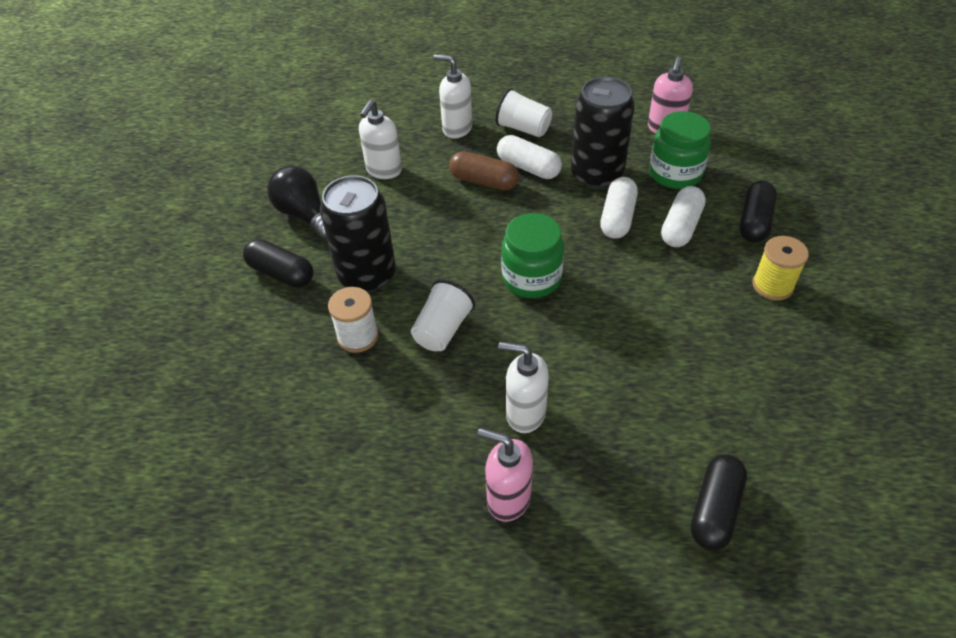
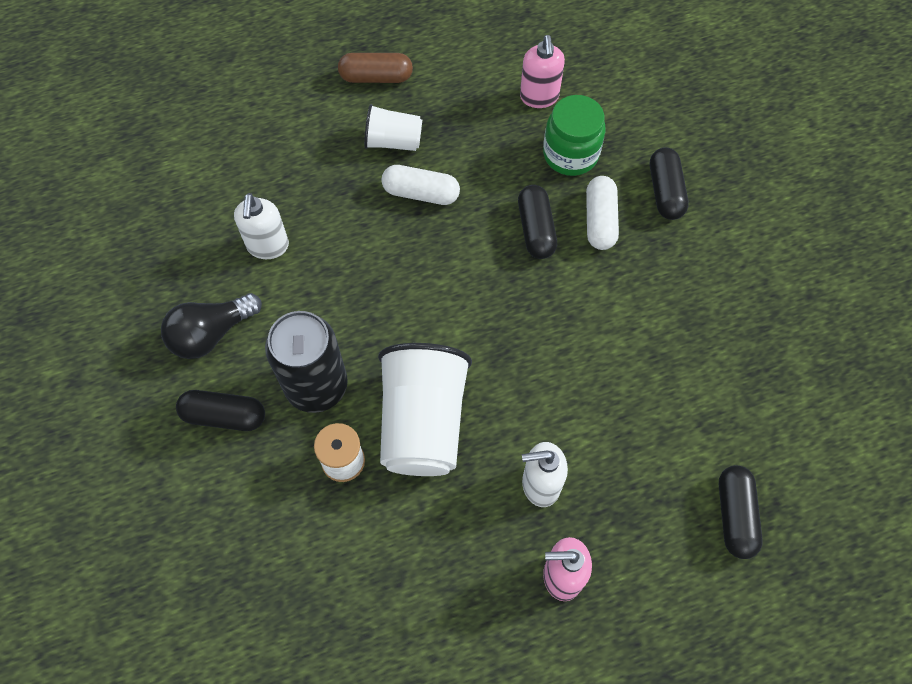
camera: 25 degrees left, 15 degrees up
black light bulb [267,166,327,240] -> black light bulb turned 60 degrees counterclockwise [161,293,262,359]
white cup [411,280,475,351] -> white cup [378,343,472,476], size x1.85
white soap dispenser [433,54,472,138] -> none
brown capsule [449,151,519,190] -> brown capsule moved to [338,53,413,83]
green jar [501,213,564,298] -> none
black can [571,77,635,189] -> none
white capsule [600,177,638,239] -> black capsule [518,185,557,259]
yellow spool [753,236,809,301] -> none

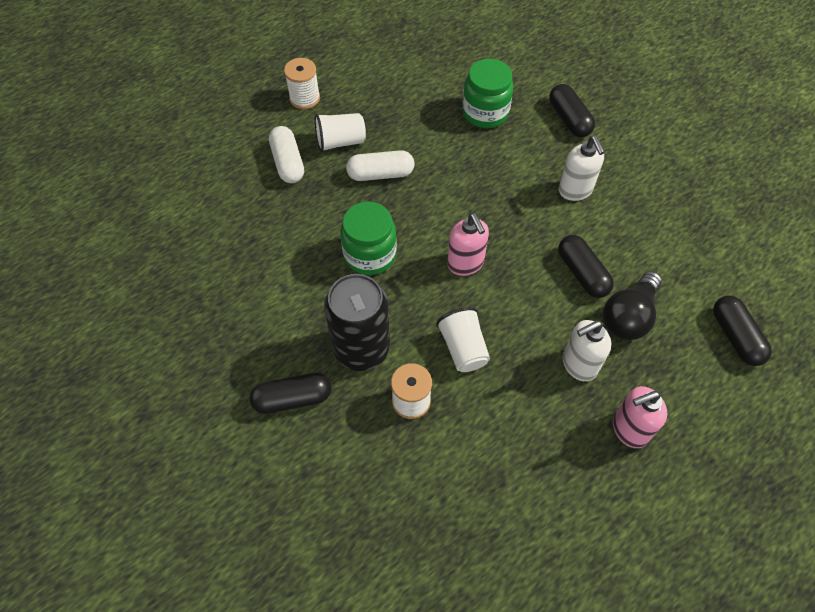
camera: 20 degrees left, 5 degrees down
black light bulb [161,293,262,359] -> black light bulb moved to [603,271,662,340]
white soap dispenser [234,193,289,259] -> white soap dispenser moved to [559,136,605,201]
brown capsule [338,53,413,83] -> white spool [284,58,320,109]
white cup [378,343,472,476] -> white cup [436,307,490,372], size x0.54
black capsule [518,185,557,259] -> black capsule moved to [558,235,614,298]
pink soap dispenser [520,35,565,108] -> pink soap dispenser moved to [447,213,489,276]
white capsule [586,176,619,250] -> white capsule moved to [269,126,304,183]
none -> green jar [340,201,397,275]

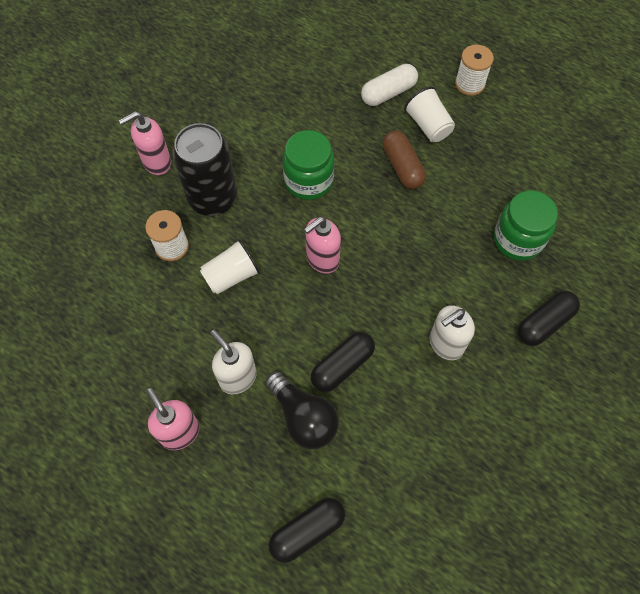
camera: 75 degrees right, 5 degrees up
black capsule [250,373,331,414] -> pink soap dispenser [119,111,171,175]
white capsule [346,150,414,181] -> brown capsule [382,131,426,189]
black light bulb [603,271,662,340] -> black light bulb turned 150 degrees counterclockwise [265,371,339,449]

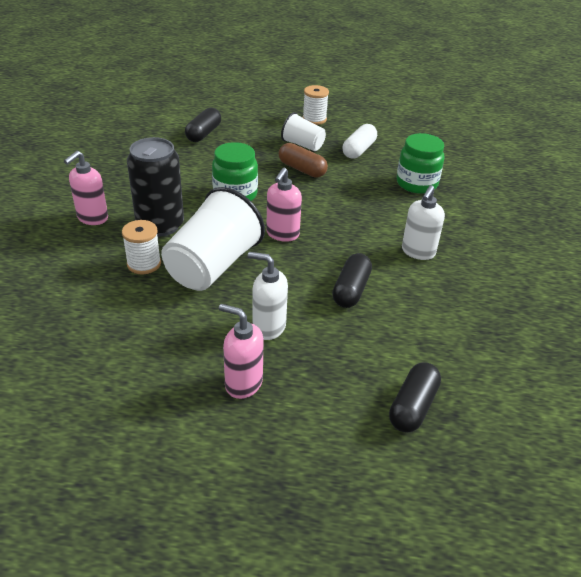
camera: 30 degrees left, 25 degrees down
white cup [200,239,260,294] -> white cup [161,187,265,291], size x1.85
black light bulb [265,371,339,449] -> none
white capsule [361,64,418,106] -> white capsule moved to [343,124,377,159]
black capsule [517,291,580,346] -> black capsule moved to [185,108,221,142]

